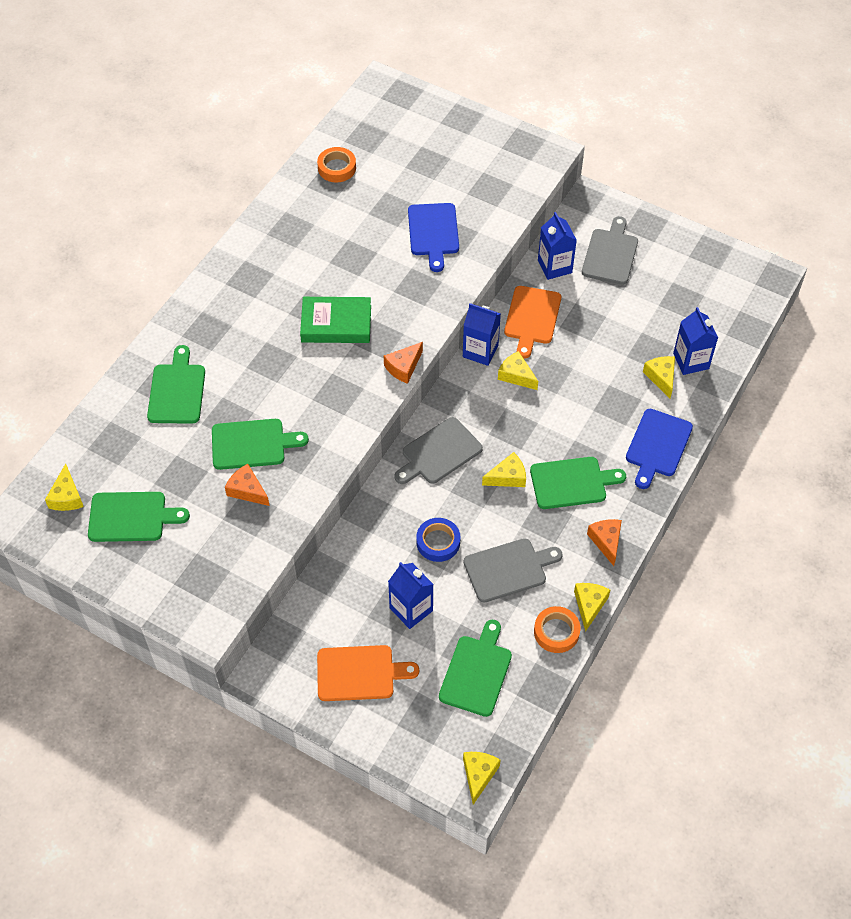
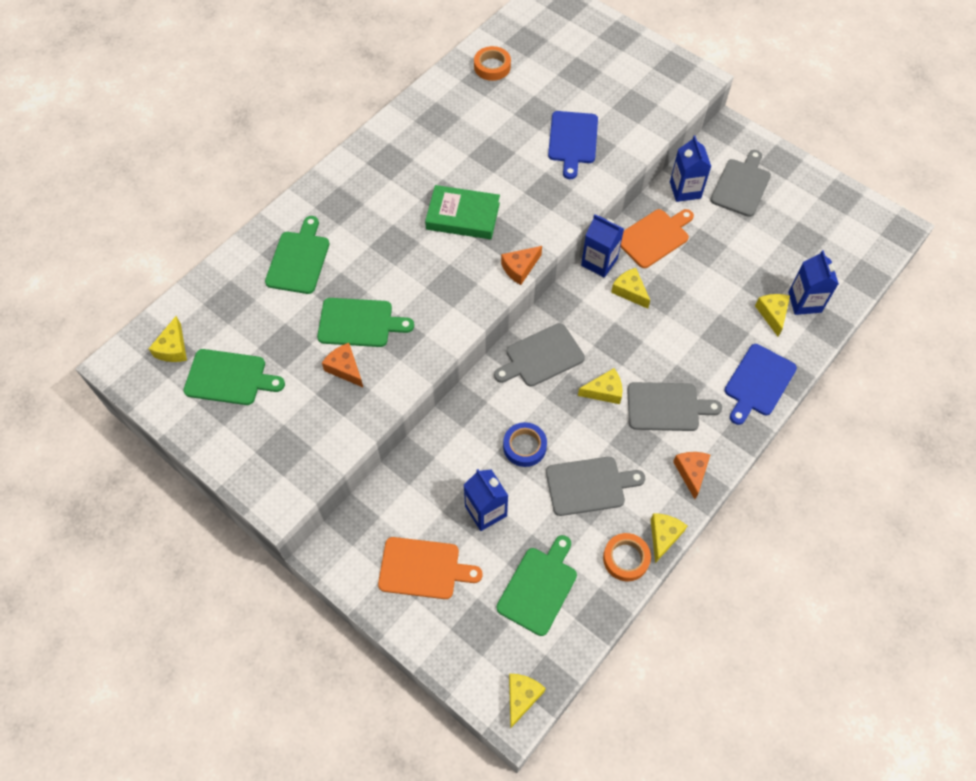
camera: 10 degrees right, 5 degrees up
orange cutting board [504,286,561,359] -> orange cutting board turned 150 degrees counterclockwise [620,209,694,268]
green cutting board [530,457,626,509] -> grey cutting board [627,382,722,431]

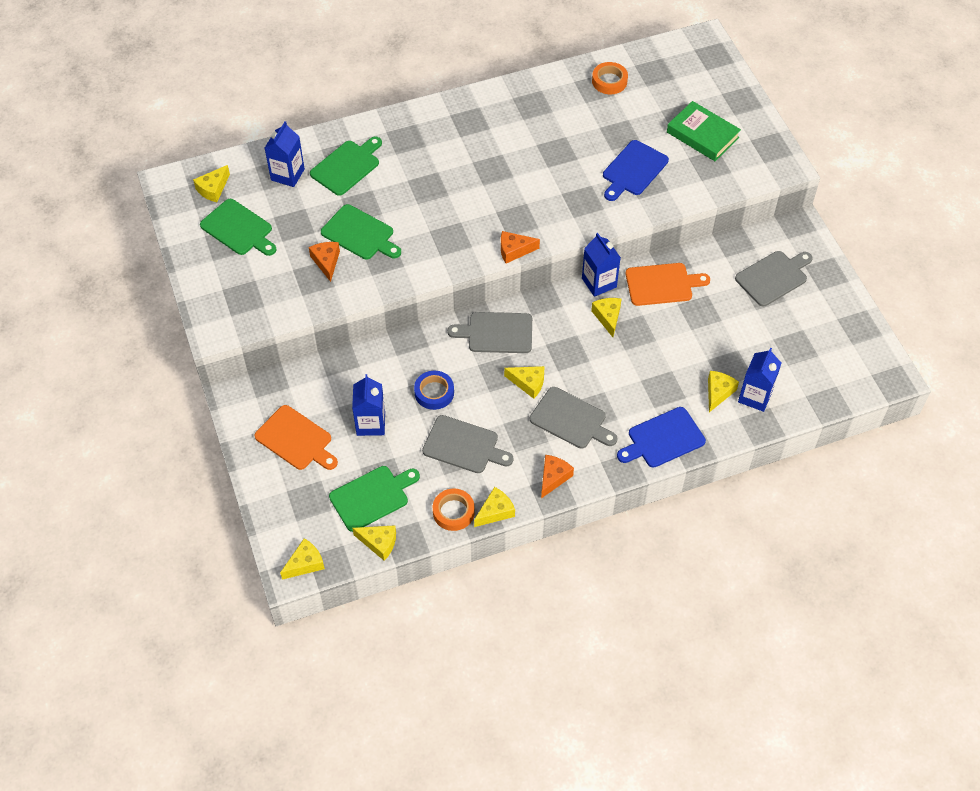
camera: 30 degrees right, 5 degrees down
green book [425,185,500,239] -> green book moved to [667,101,741,161]
blue carton [670,136,711,202] -> blue carton moved to [265,121,305,187]
none -> yellow cheese [352,525,396,561]

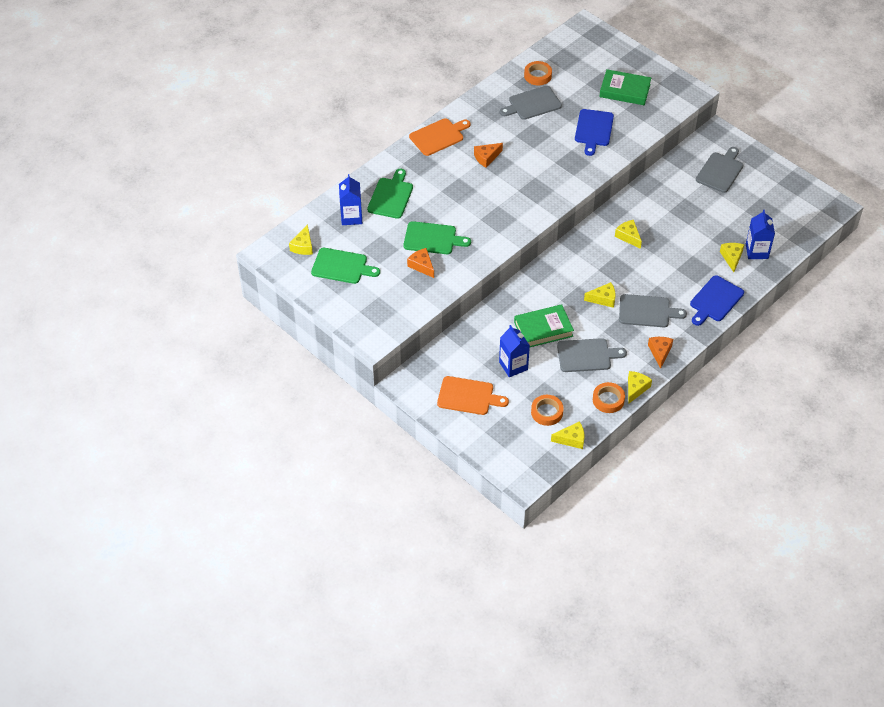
camera: 25 degrees left, 5 degrees down
yellow cheese [280,538,325,580] -> none
green cutting board [329,466,420,532] -> orange tape [531,395,564,426]
blue tape [414,371,454,410] -> green book [514,304,574,347]
grey cutting board [447,312,532,353] -> grey cutting board moved to [500,86,562,120]
orange cheese [501,231,540,263] -> orange cheese moved to [474,143,503,168]
blue carton [582,233,621,297] -> none
orange cutting board [626,263,710,306] -> orange cutting board moved to [409,118,470,156]

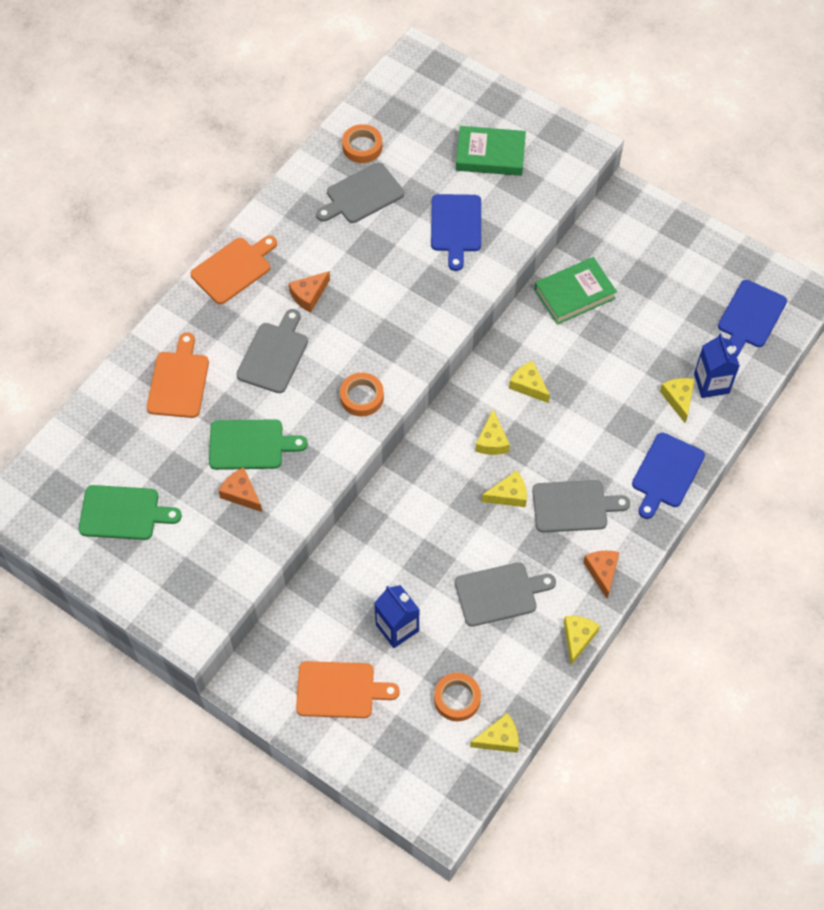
camera: 10 degrees left, 10 degrees up
yellow cheese [289,224,313,255] -> yellow cheese moved to [475,410,510,455]
blue carton [339,174,363,225] -> none
green cutting board [367,169,413,219] -> orange cutting board [147,332,209,418]
green book [514,304,574,347] -> green book moved to [534,257,617,325]
orange tape [593,382,625,413] -> orange tape moved to [340,373,384,416]
grey cutting board [696,147,743,193] -> grey cutting board moved to [236,309,308,393]
none -> blue cutting board [718,280,787,356]

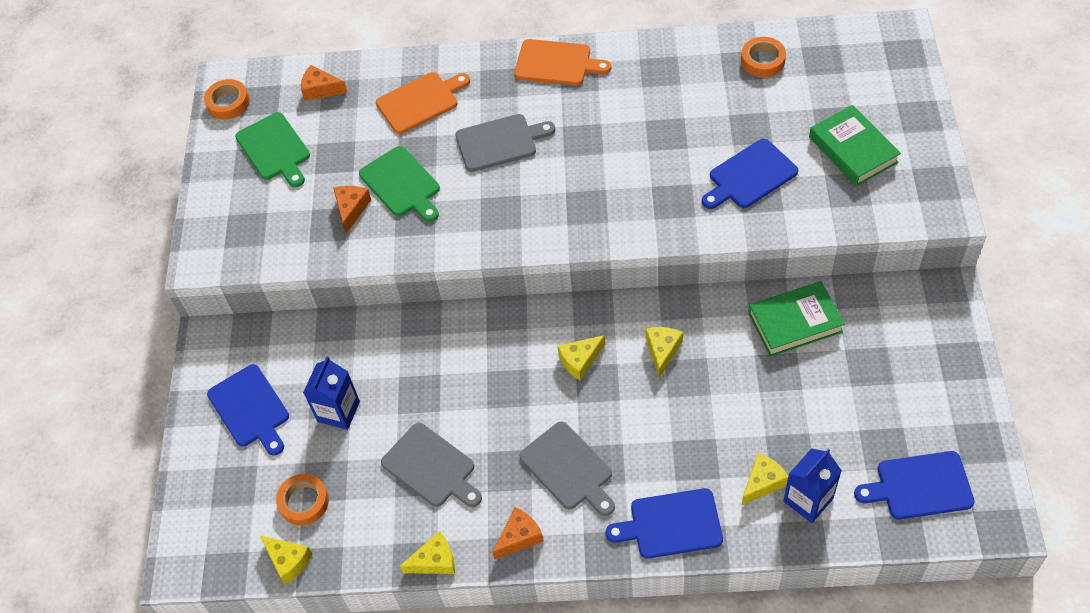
camera: 60 degrees right, 5 degrees down
orange cheese [289,271,330,312] -> orange cheese moved to [301,65,348,101]
orange cutting board [296,661,400,718] -> blue cutting board [207,364,289,456]
grey cutting board [316,162,404,223] -> none
orange tape [340,373,384,416] -> orange tape moved to [204,79,250,120]
yellow cheese [482,471,527,507] -> none
green book [534,257,617,325] -> green book turned 45 degrees counterclockwise [748,281,845,357]

